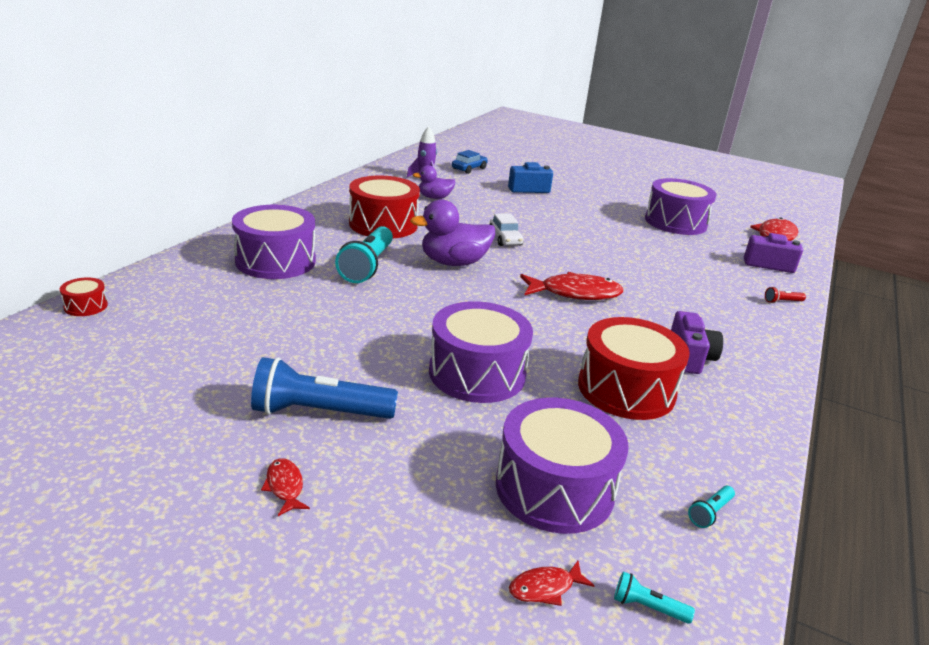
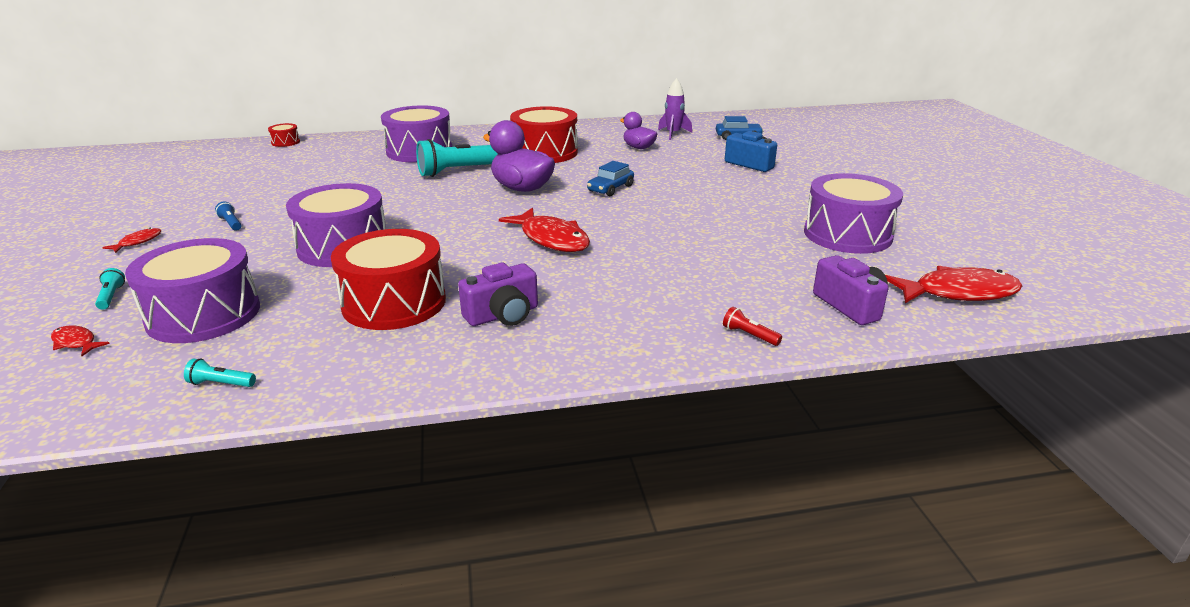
camera: 55 degrees right, 0 degrees up
blue flashlight [251,357,398,419] -> blue flashlight [215,202,241,231], size x0.42
white car [489,213,524,246] -> blue car [587,161,634,196]
turquoise flashlight [614,571,695,624] -> turquoise flashlight moved to [95,268,125,310]

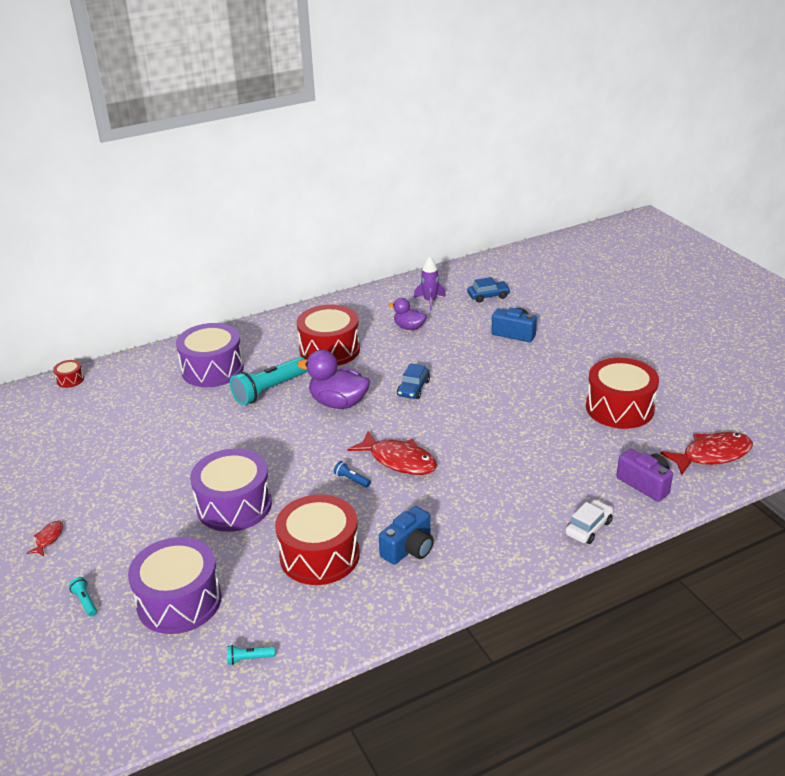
camera: 15 degrees left, 5 degrees up
red fish [51,325,110,356] -> none
blue flashlight [215,202,241,231] -> blue flashlight moved to [334,461,371,488]
purple camera [458,263,538,326] -> blue camera [379,506,434,565]
red flashlight [723,307,782,346] -> white car [565,500,613,544]
purple drum [804,173,903,254] -> red drum [586,358,659,429]

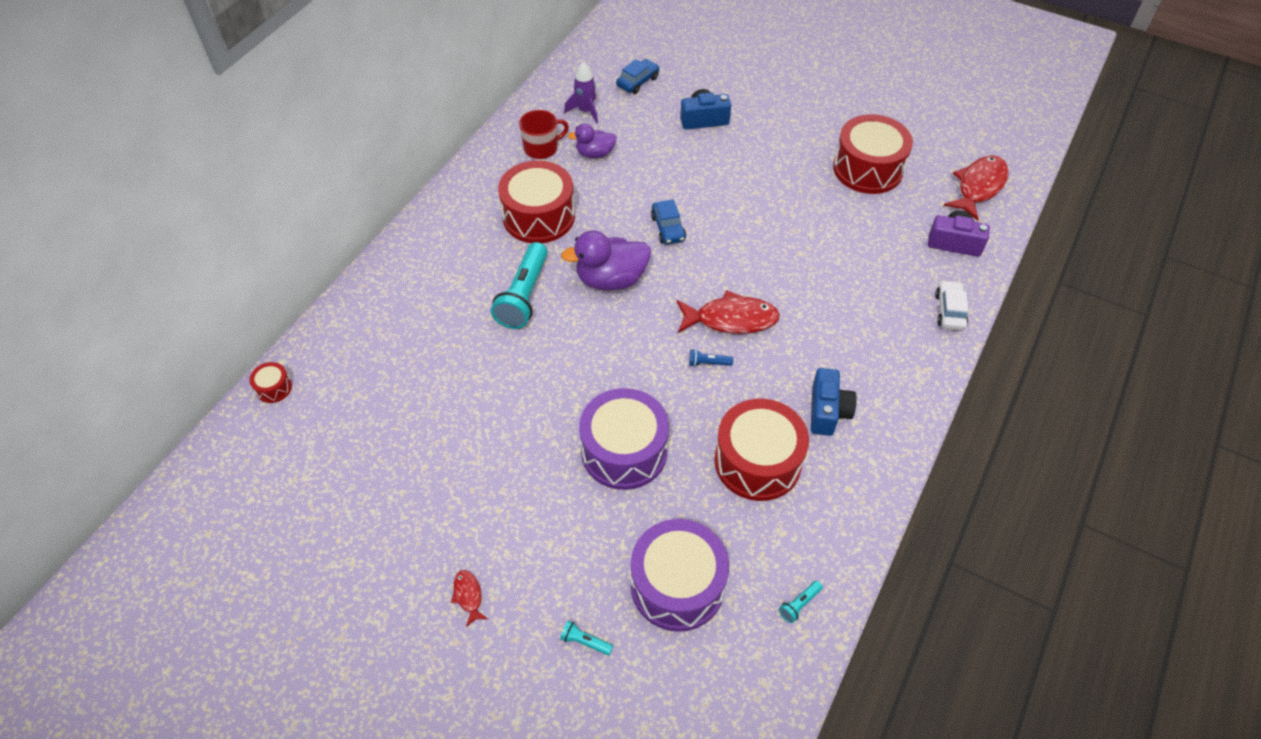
camera: 35 degrees left, 20 degrees up
purple drum [176,323,244,387] -> none
none -> red mug [519,110,569,159]

